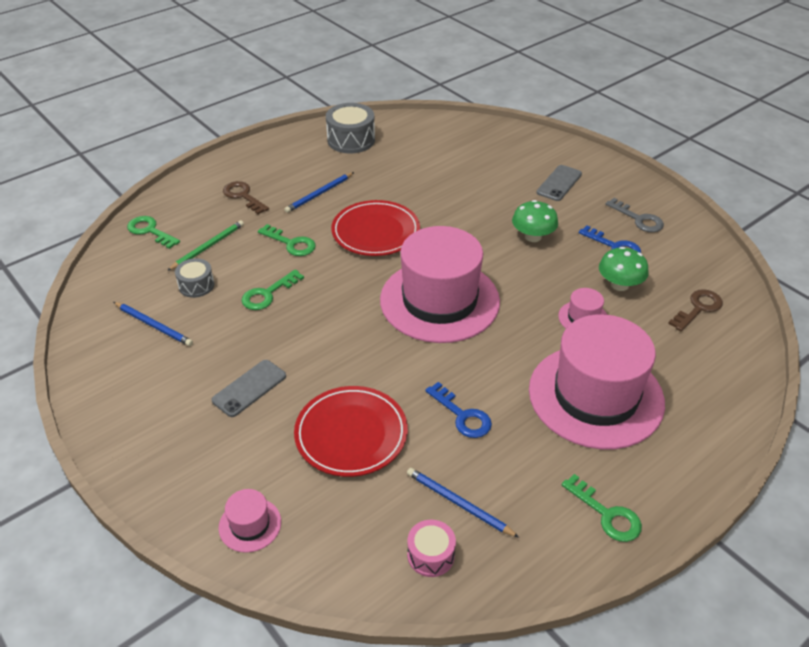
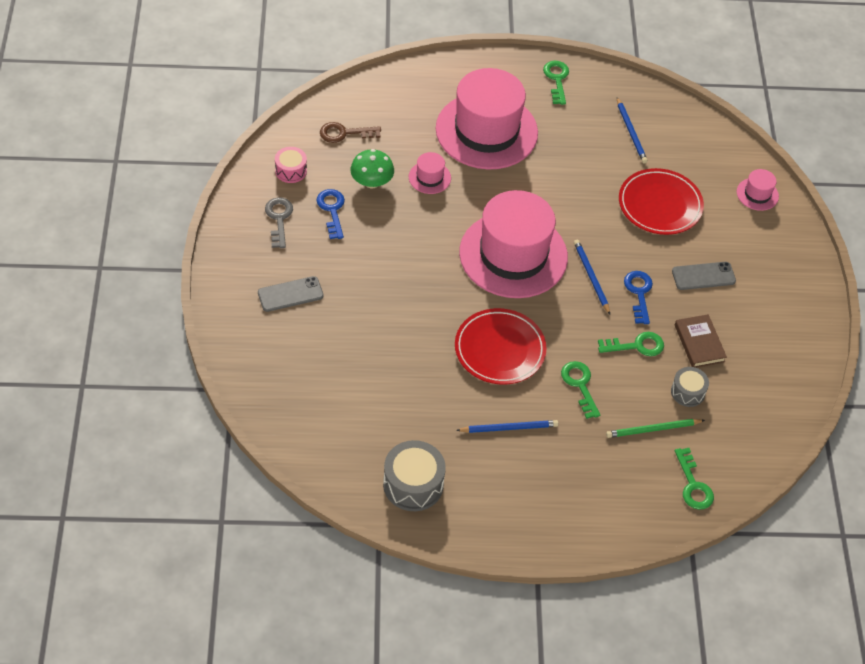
camera: 145 degrees left, 10 degrees up
blue pencil [114,302,193,346] -> blue pencil moved to [574,240,610,315]
brown key [223,181,269,214] -> none
pink drum [407,520,456,577] -> pink drum moved to [275,147,307,183]
blue key [425,382,492,438] -> blue key moved to [624,271,653,324]
green mushroom [512,200,558,242] -> none
none -> brown book [675,314,727,368]

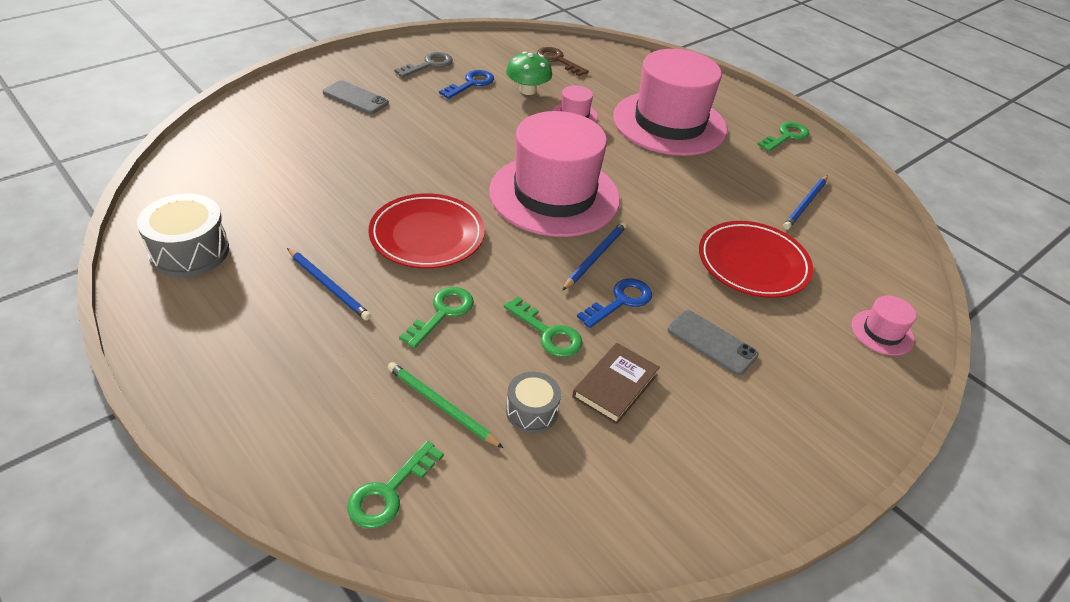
camera: 50 degrees right, 10 degrees down
pink drum [275,147,307,183] -> none

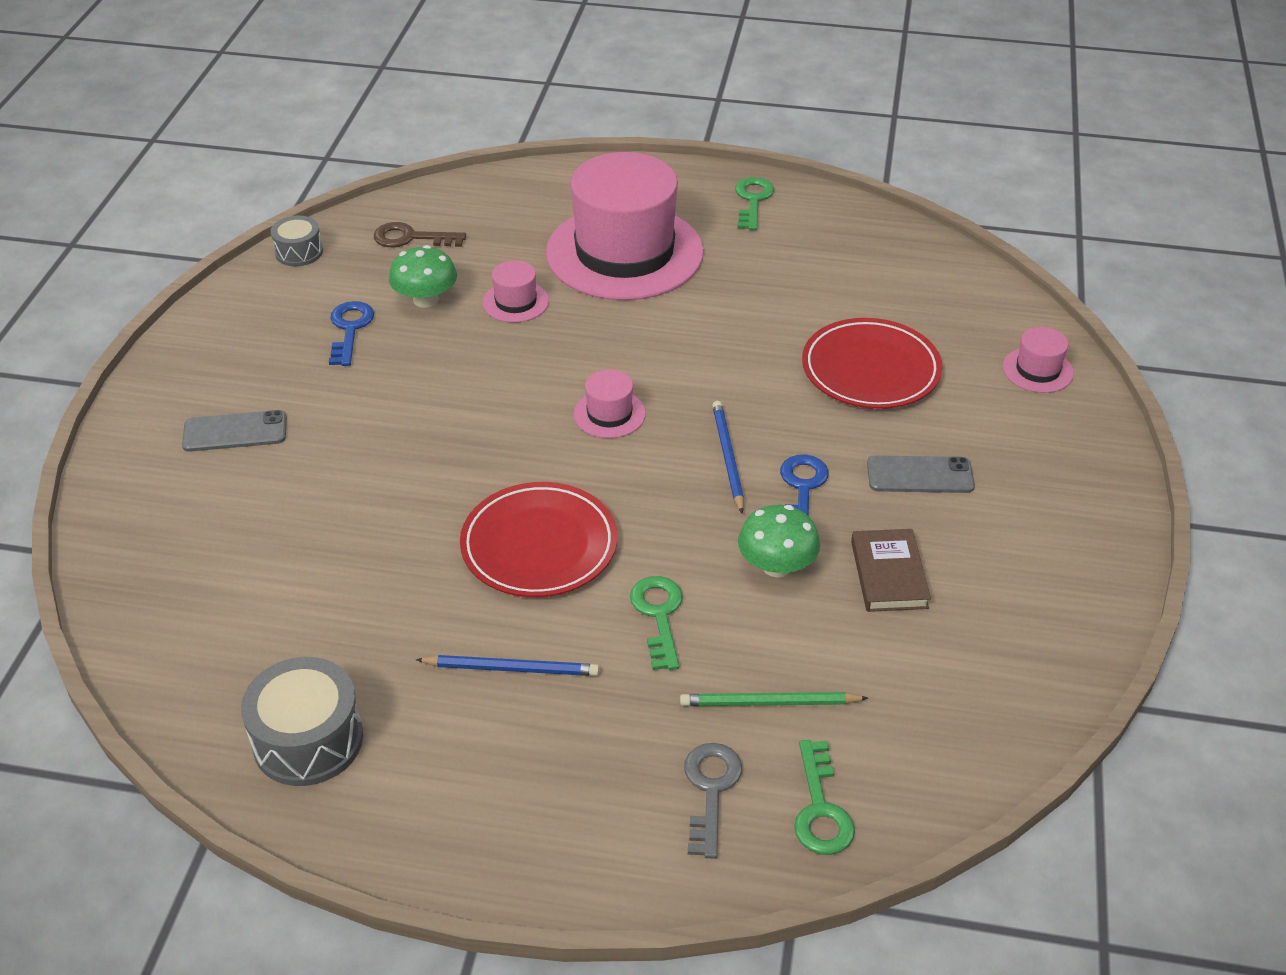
camera: 35 degrees left, 0 degrees up
grey key [394,52,453,77] -> grey key moved to [684,743,742,859]
pink hat [489,111,620,237] -> pink hat [574,370,646,438], size x0.41
green key [504,297,582,357] -> green mushroom [738,505,820,577]
grey drum [506,372,561,433] -> grey drum moved to [271,215,323,266]
blue pencil [783,175,828,230] -> none

